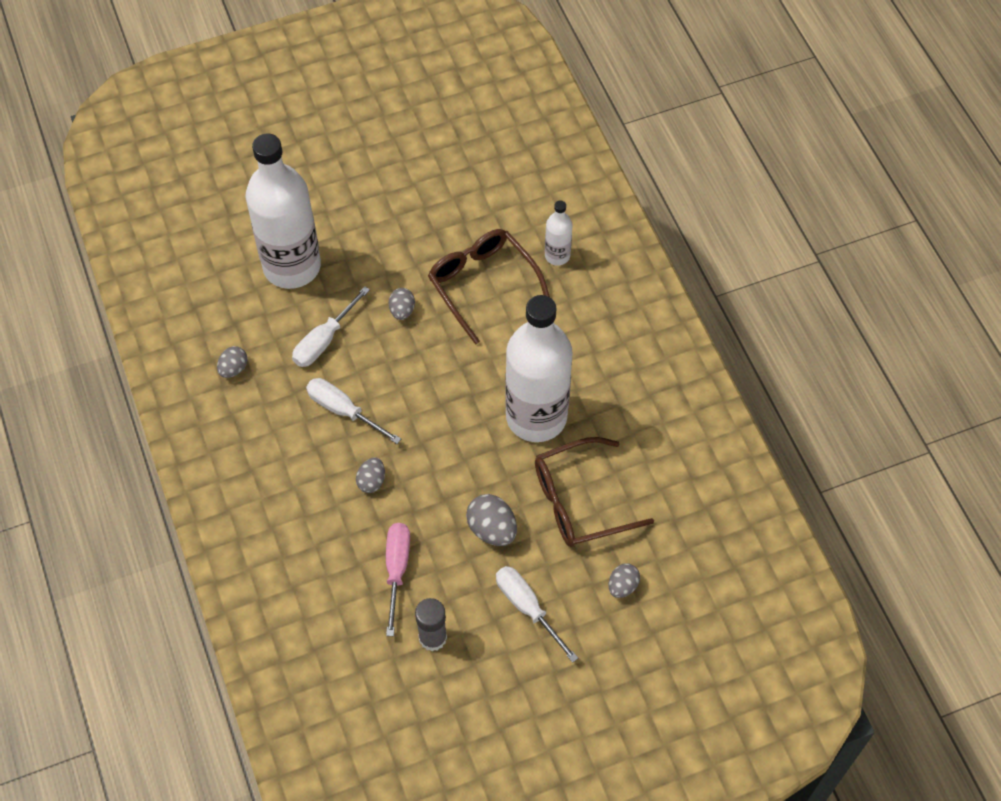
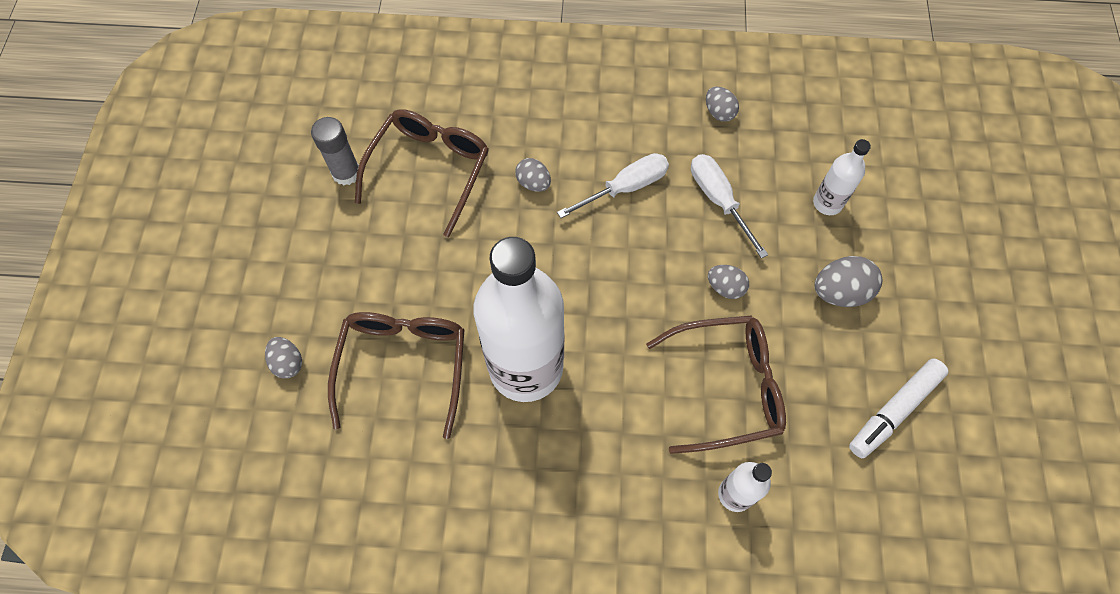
camera: 115 degrees right, 5 degrees up
white bottle [245,133,321,289] -> white bottle [813,139,871,215], size x0.44
pink screwdriver [386,523,410,636] -> brown glasses [355,109,489,237]
grey egg [466,494,517,546] -> grey egg moved to [815,256,882,307]
white screwdriver [496,566,578,663] -> none
none -> white marker [849,358,948,458]

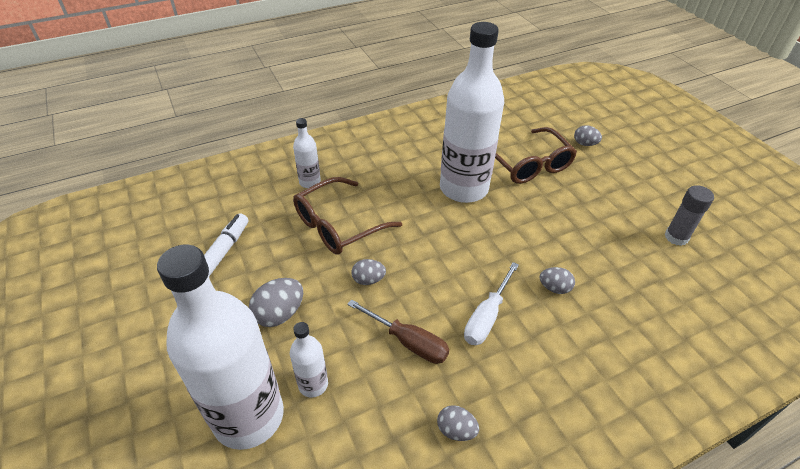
camera: 150 degrees right, 20 degrees down
brown glasses [355,109,489,237] -> none
white screwdriver [691,154,768,258] -> brown screwdriver [347,299,449,364]
none -> white bottle [157,245,284,450]

